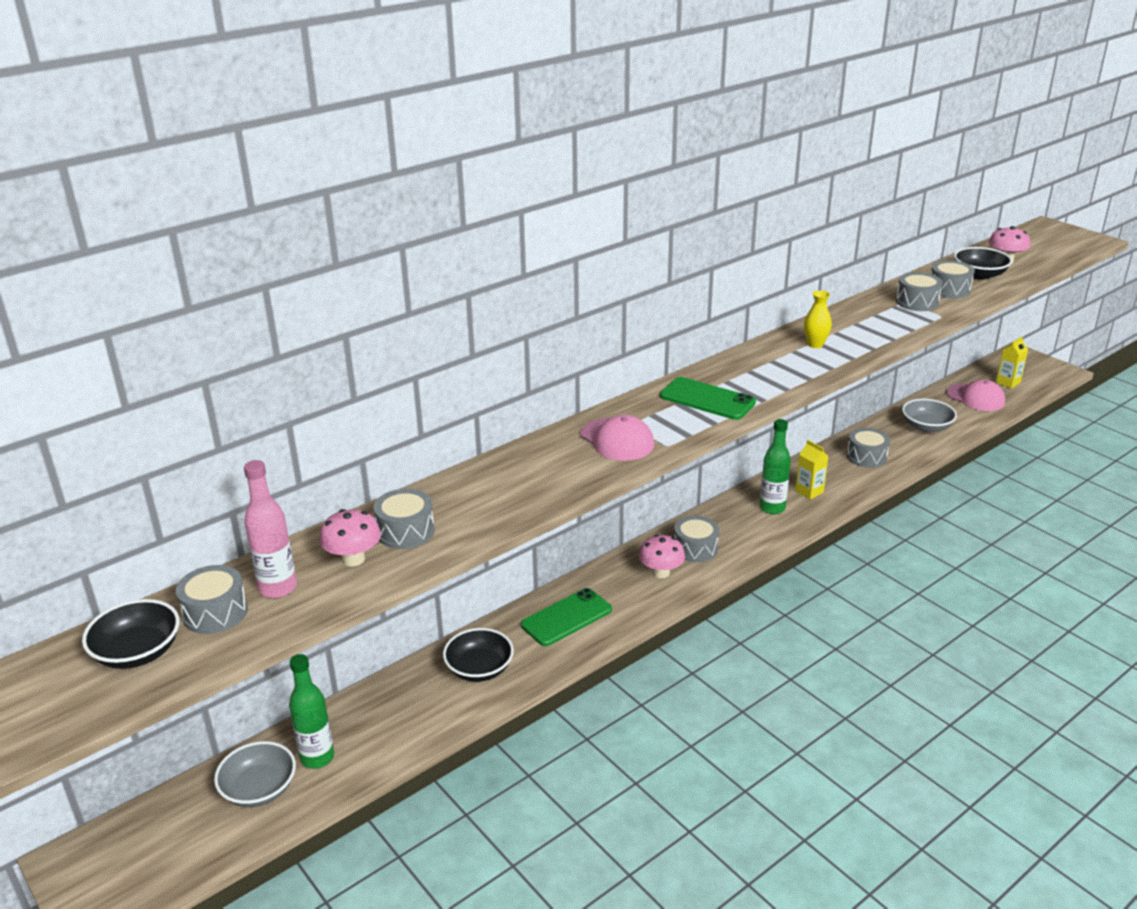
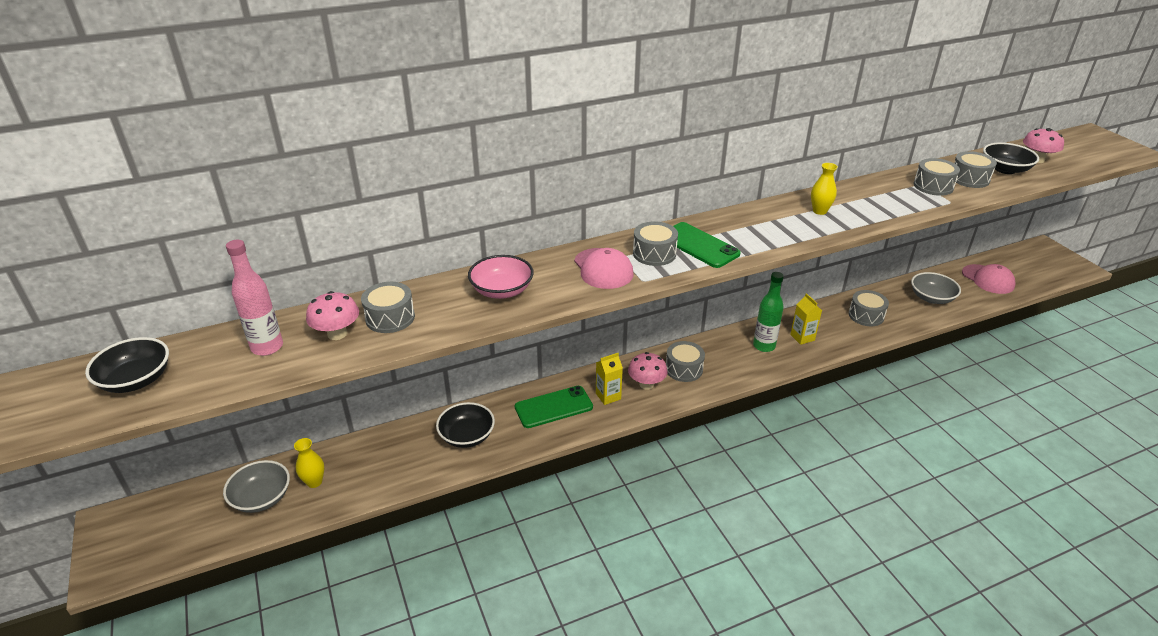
camera: 15 degrees right, 5 degrees up
grey drum [176,565,248,634] -> grey drum moved to [633,221,678,266]
green bottle [289,654,334,769] -> yellow vase [294,438,324,488]
yellow carton [996,337,1028,389] -> yellow carton moved to [596,353,623,405]
none -> pink bowl [468,255,534,299]

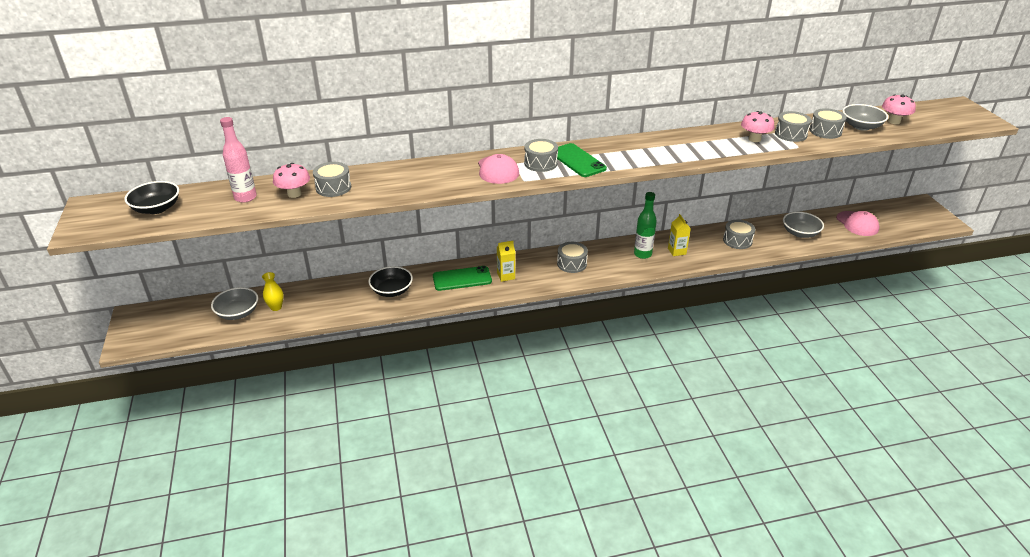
camera: 10 degrees right, 0 degrees up
pink bowl [468,255,534,299] -> none
pink mushroom [628,352,667,390] -> pink mushroom moved to [741,111,774,142]
yellow vase [811,163,838,215] -> none
black bowl [983,142,1039,174] -> grey bowl [842,104,888,131]

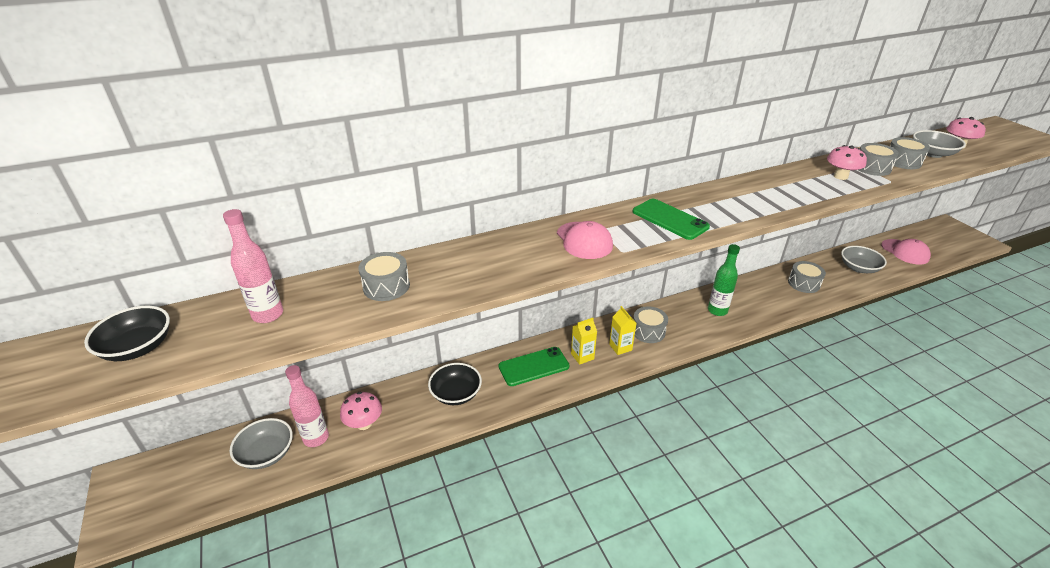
camera: 10 degrees left, 0 degrees up
yellow vase [262,272,284,311] -> pink bottle [285,365,329,447]
pink mushroom [273,163,310,198] -> pink mushroom moved to [340,392,382,430]
grey drum [524,139,558,172] -> none
yellow carton [668,214,691,256] -> yellow carton moved to [609,306,636,355]

